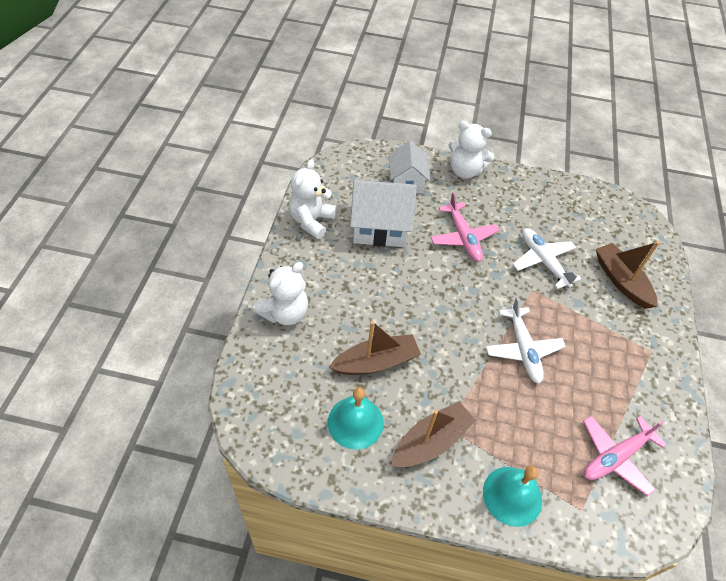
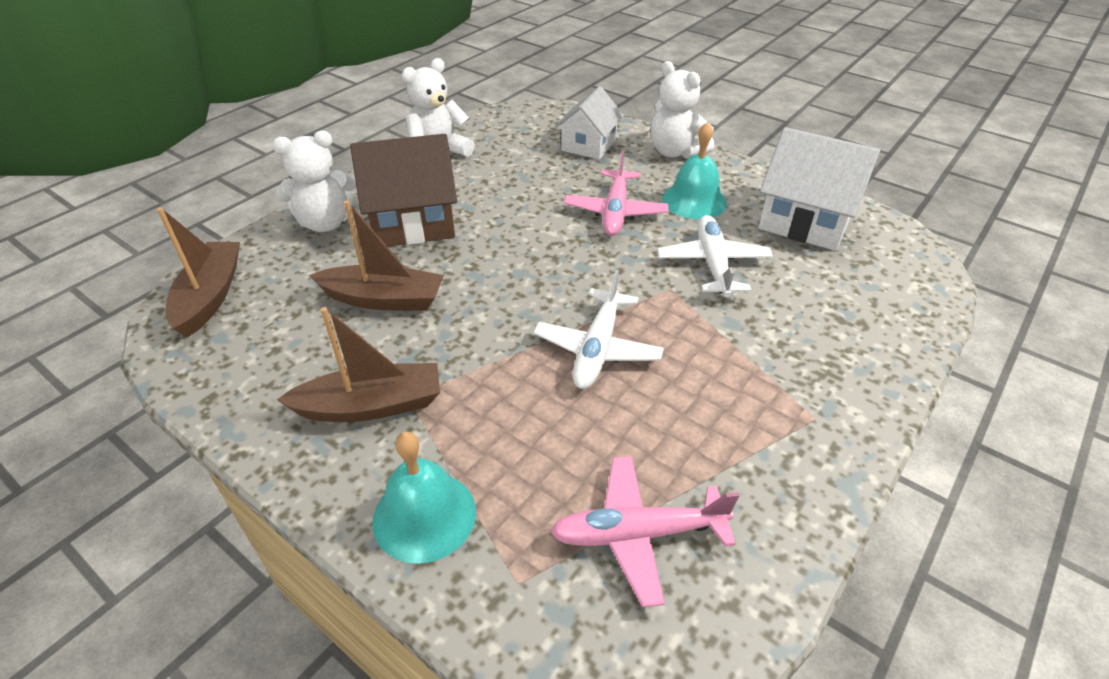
camera: 30 degrees right, 10 degrees down
turquoise bell [328,387,384,450] -> turquoise bell moved to [662,122,727,220]
white house [350,180,417,247] -> white house moved to [758,127,880,251]
brown boat [596,241,659,309] -> brown boat moved to [157,207,240,337]
none -> brown house [350,134,457,247]

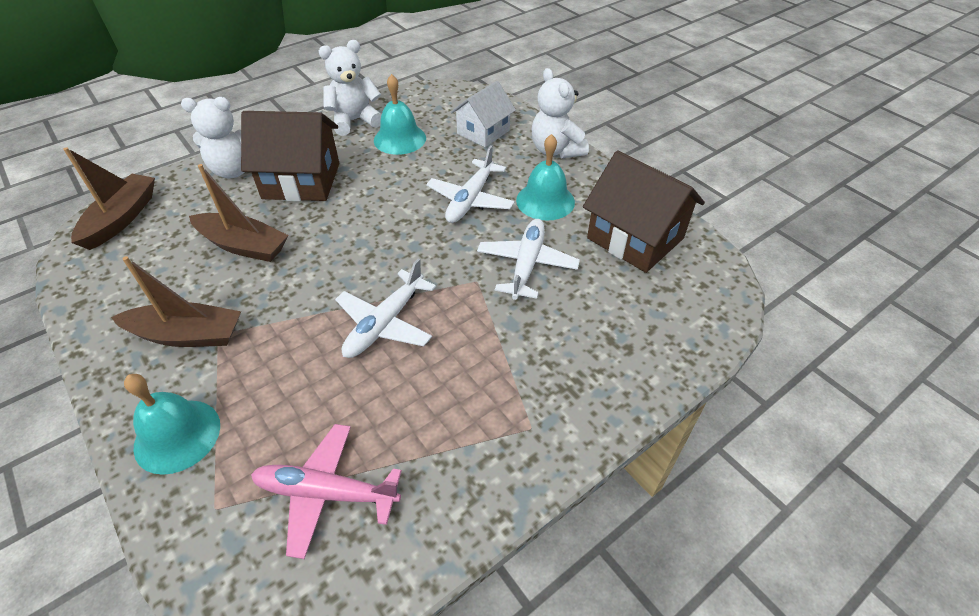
camera: 15 degrees right, 5 degrees up
pink plane [564,151,669,236] -> white plane [426,145,515,223]
white house [758,127,880,251] -> brown house [583,151,705,273]
none -> turquoise bell [374,74,426,155]

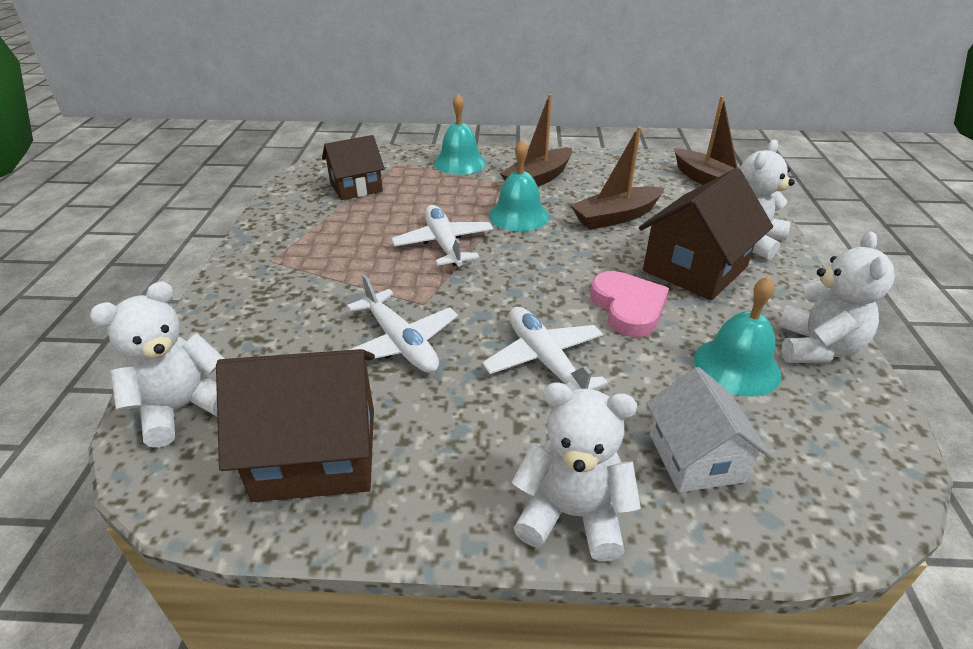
camera: 130 degrees right, 10 degrees down
pink plane [251,424,402,559] -> brown house [322,135,385,200]
turquoise bell [516,134,575,221] -> turquoise bell moved to [489,139,549,231]
none -> white teddy bear [90,281,225,448]
none -> pink heart [590,271,669,337]

